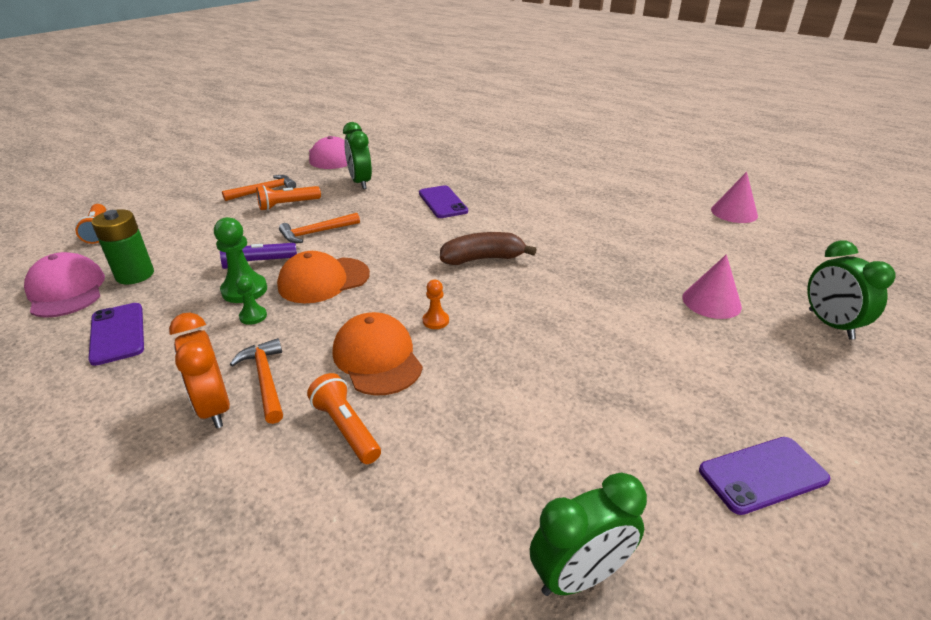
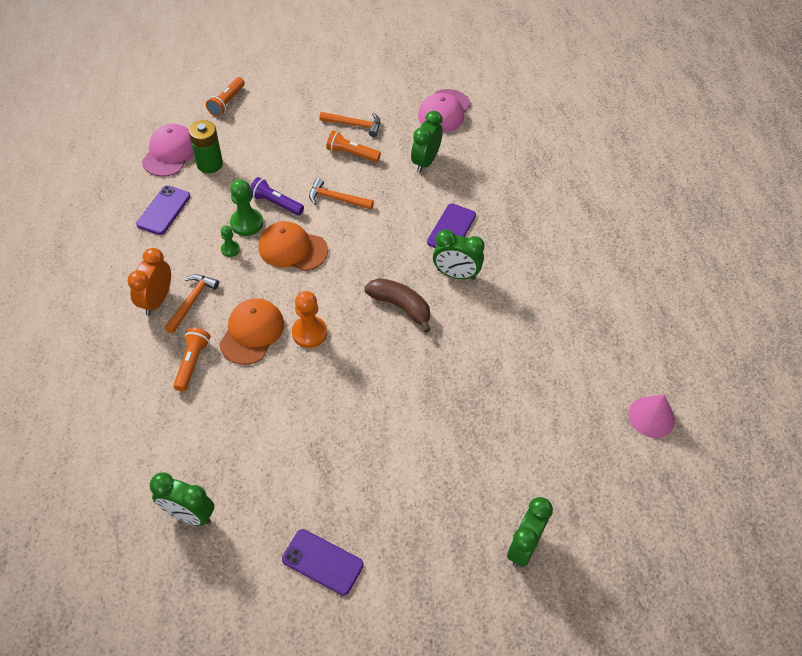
camera: 45 degrees right, 20 degrees up
orange pawn [423,280,449,329] -> orange pawn [292,291,327,348], size x1.77
pink cone [682,254,742,319] -> none
none -> green clock [433,229,485,280]

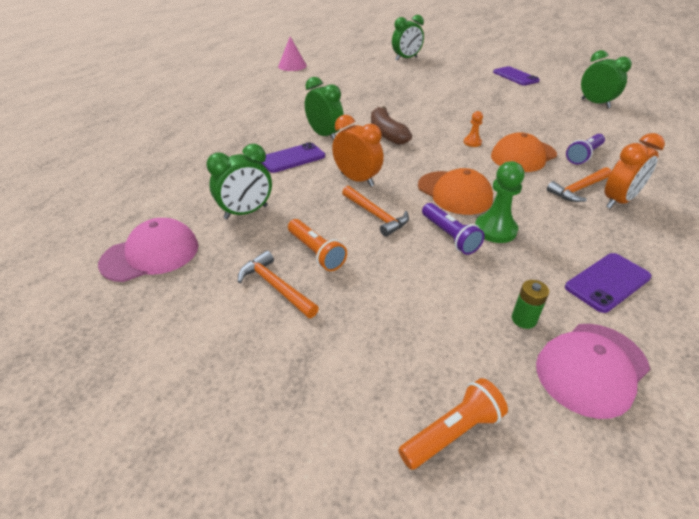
camera: 145 degrees left, 15 degrees down
orange flashlight [173,327,211,391] -> purple flashlight [566,134,605,164]
green battery [189,120,223,173] -> green battery [512,280,549,329], size x0.57
green pawn [221,225,240,257] -> none
orange pawn [292,291,327,348] -> orange pawn [464,111,483,147], size x0.56
none -> orange clock [332,115,384,186]

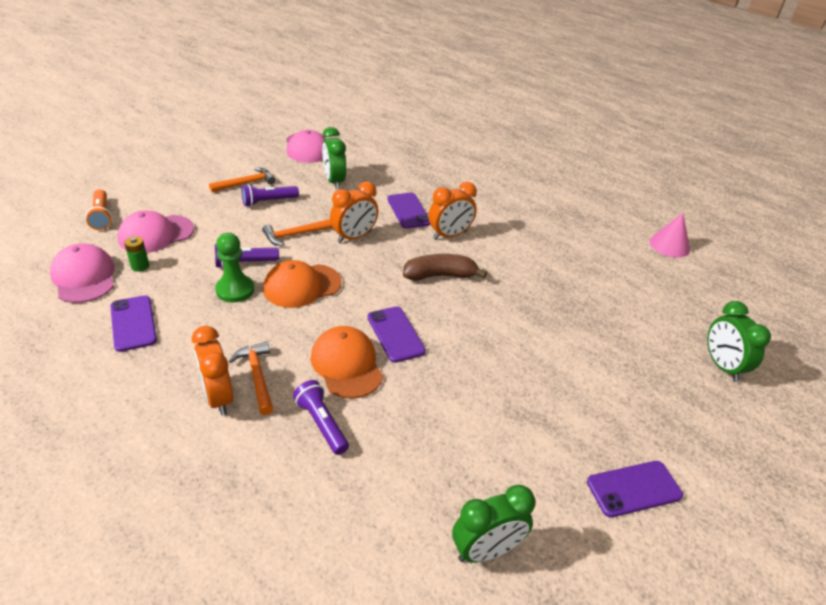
camera: 100 degrees right, 0 degrees up
orange flashlight [288,219,347,271] -> purple flashlight [241,184,299,207]
green clock [305,77,344,141] -> orange clock [428,182,477,240]
orange pawn [464,111,483,147] -> purple phone [367,306,426,363]
none -> pink cap [117,210,194,253]

